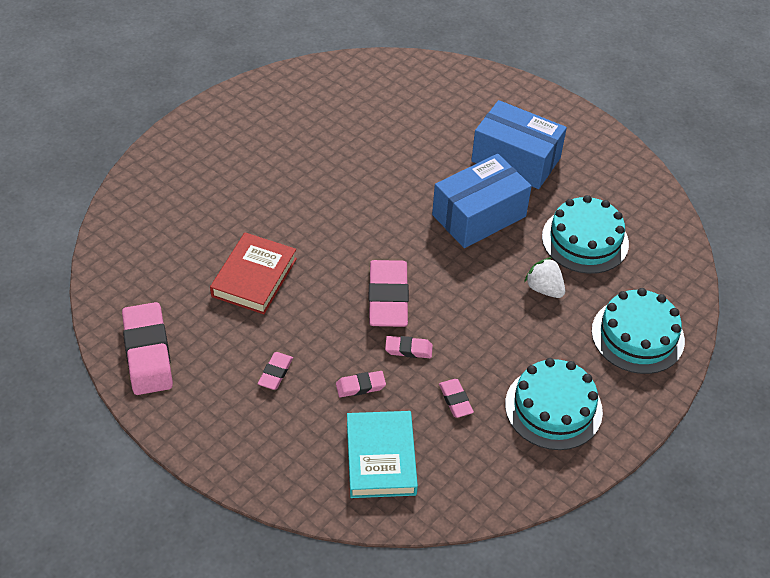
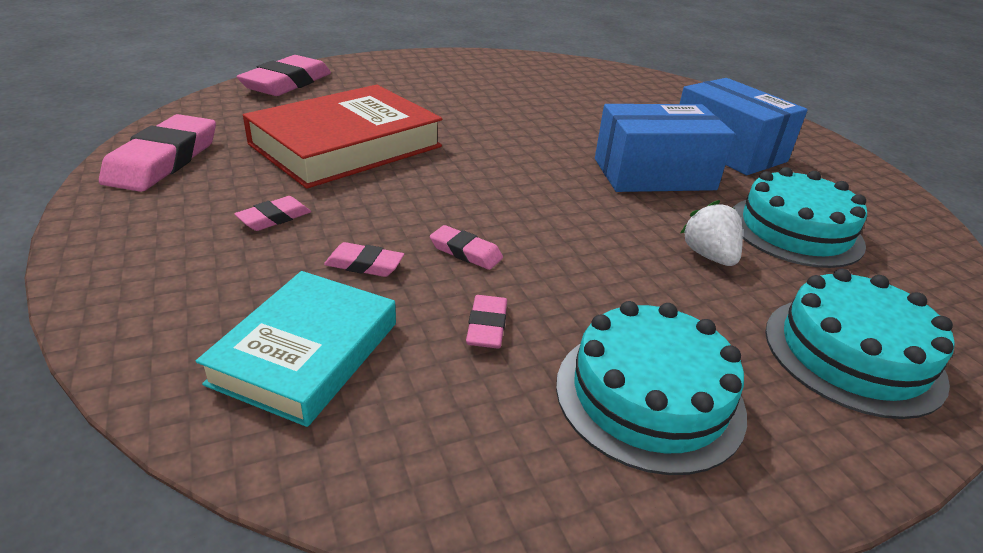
camera: 25 degrees right, 15 degrees down
red book [210,233,297,314] -> red book [243,85,442,189], size x1.58
pink eraser [369,260,409,327] -> pink eraser moved to [236,55,331,96]

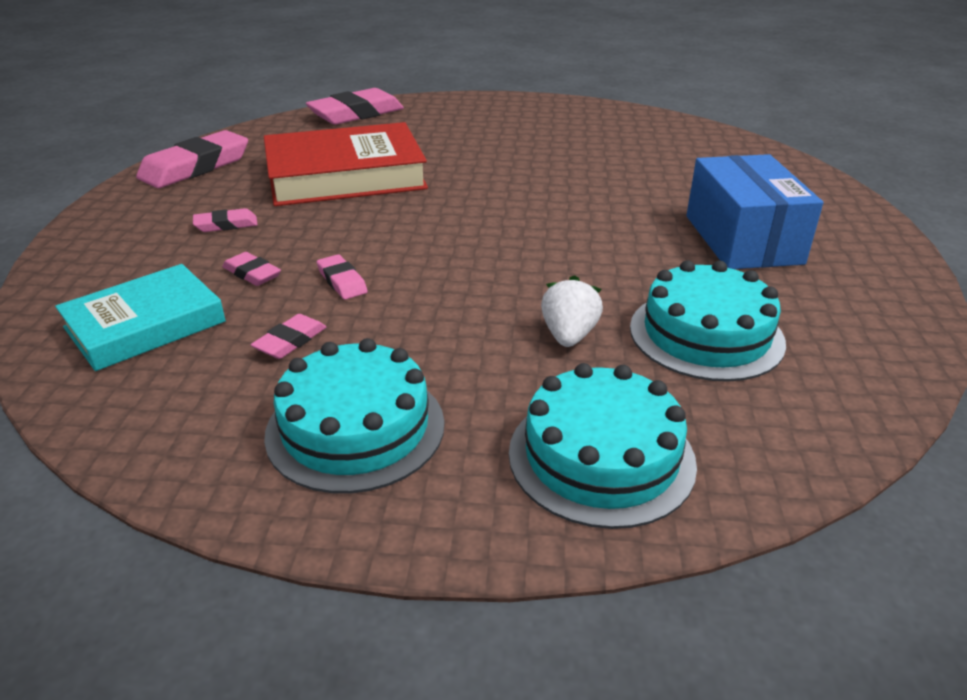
camera: 30 degrees right, 0 degrees up
blue box [595,104,735,192] -> none

